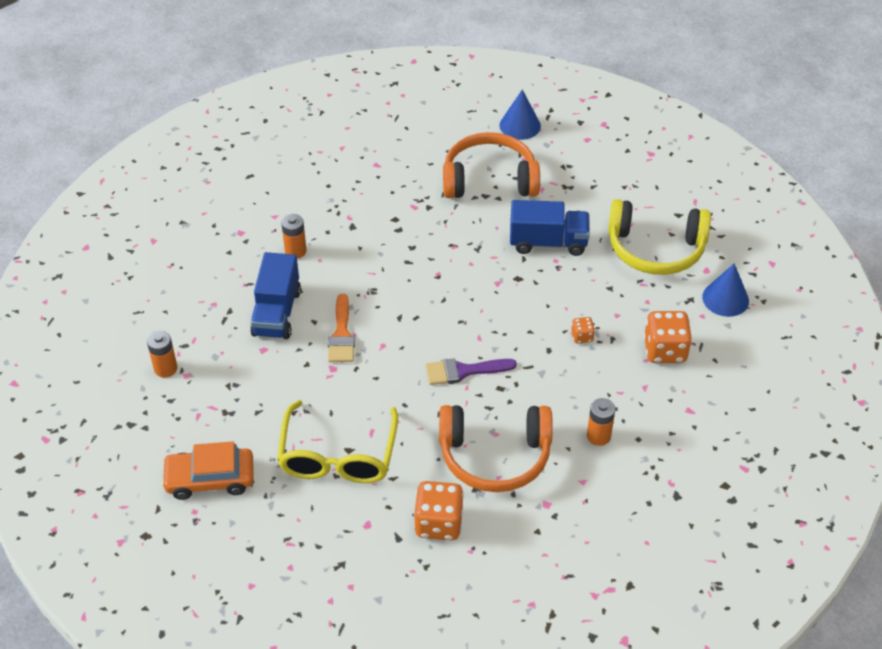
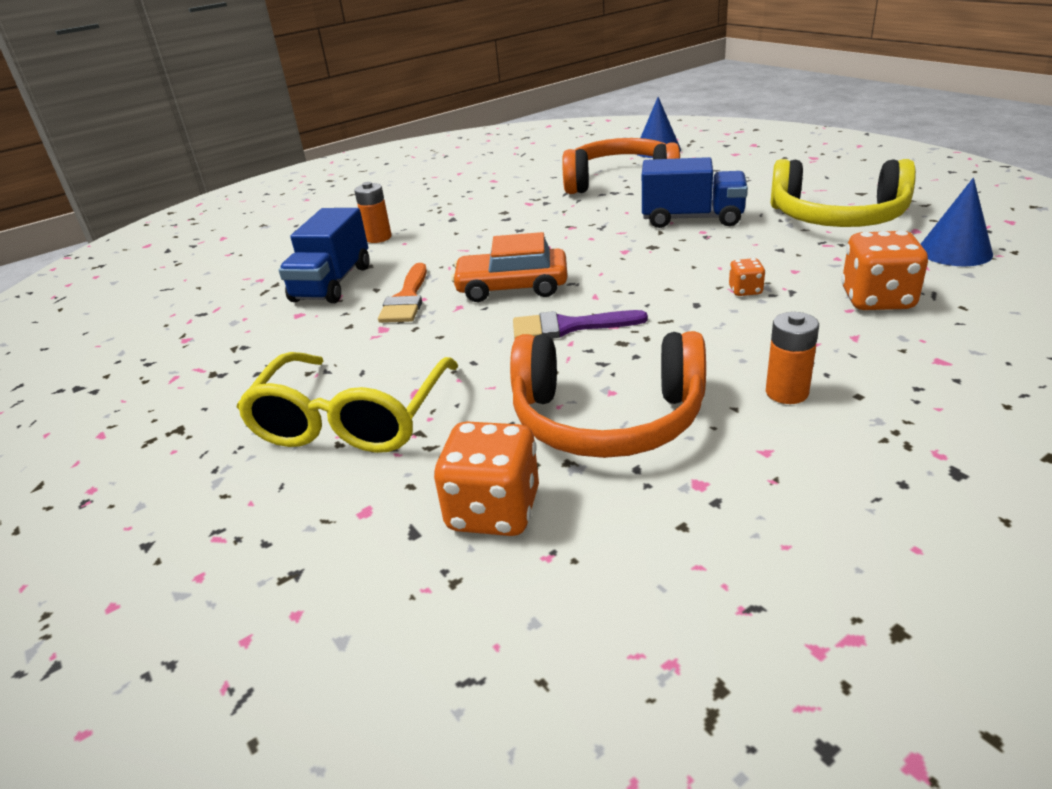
camera: 10 degrees right, 15 degrees down
orange battery [147,331,177,377] -> none
orange car [161,441,254,500] -> orange car moved to [451,232,568,302]

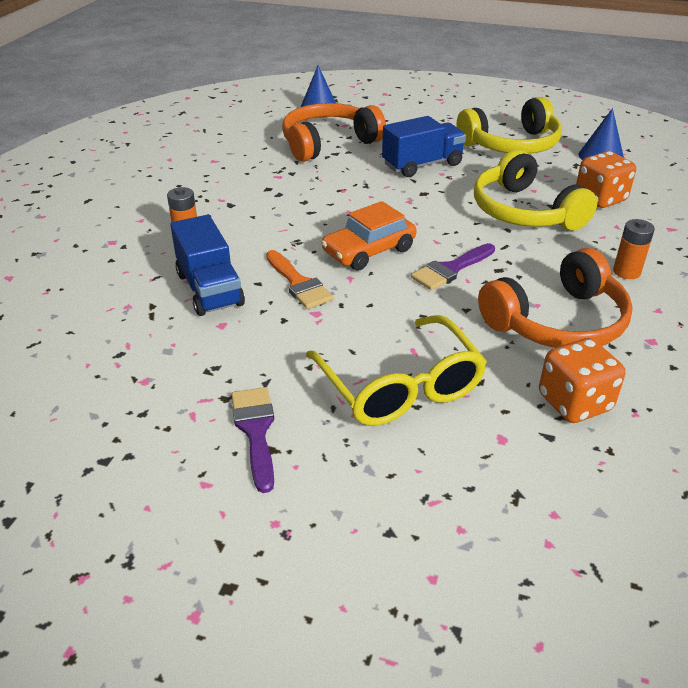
camera: 40 degrees left, 5 degrees up
orange dice [729,258,766,296] -> yellow headphones [474,149,597,231]
none -> purple brush [231,387,274,493]

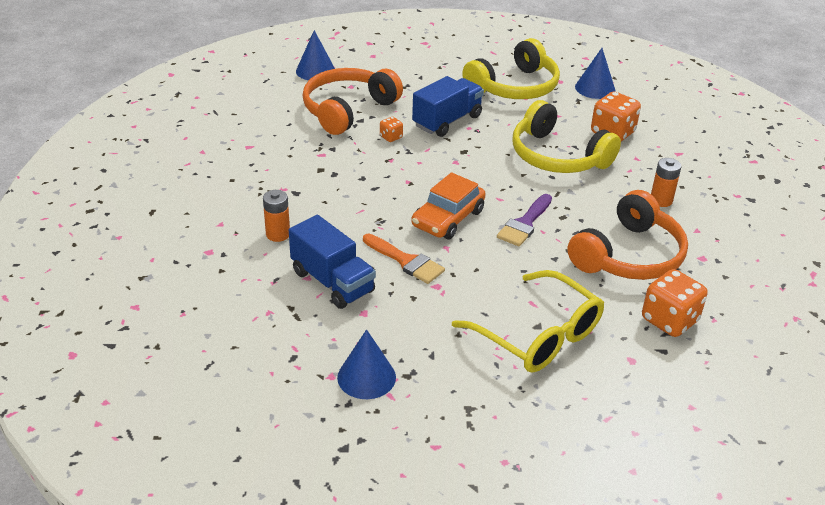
camera: 20 degrees left, 0 degrees up
purple brush [231,387,274,493] -> none
none -> blue cone [337,329,396,399]
none -> orange dice [380,117,403,142]

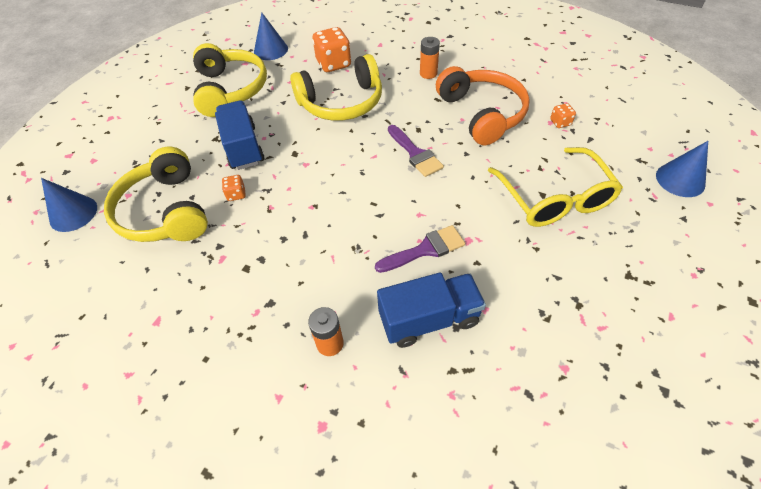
camera: 60 degrees left, 15 degrees up
orange headphones [303,68,403,135] -> yellow headphones [104,147,208,242]
blue cone [337,329,396,399] -> blue cone moved to [656,141,708,197]
orange brush [363,234,445,284] -> purple brush [375,225,465,273]
orange car [412,172,486,239] -> none
yellow glasses [452,270,604,373] -> yellow glasses turned 90 degrees clockwise [488,147,623,227]
orange dice [642,269,708,337] -> orange dice [550,103,576,128], size x0.50

